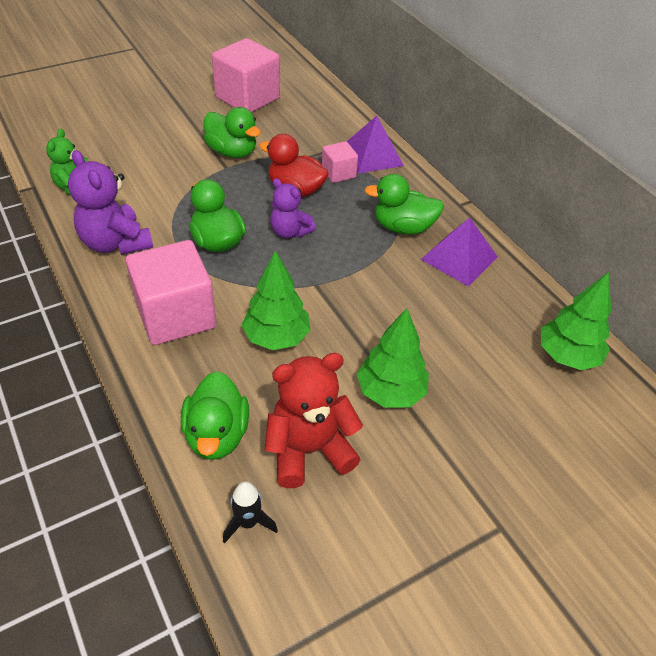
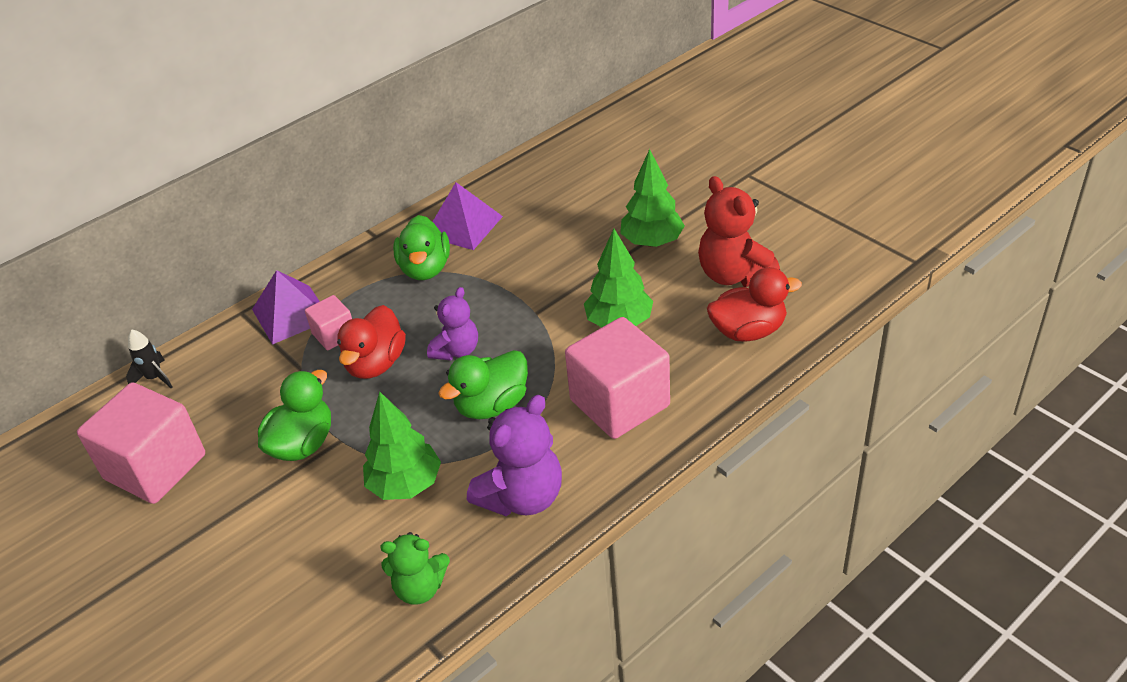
camera: 95 degrees left, 5 degrees down
green duck [181,371,249,460] -> red duck [707,267,802,342]
black rocket [223,482,278,544] -> black rocket moved to [126,330,172,388]
green tree [541,272,611,370] -> green tree moved to [363,392,441,500]

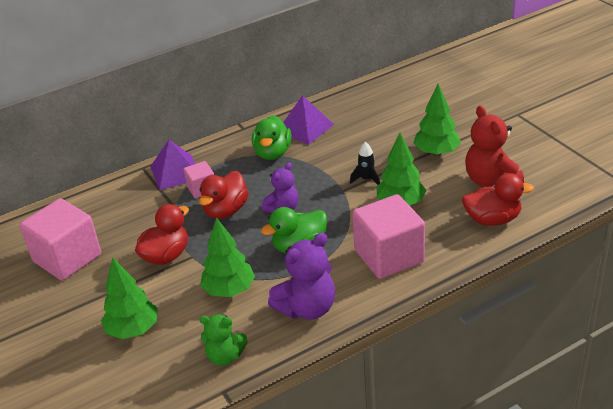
camera: 10 degrees right, 5 degrees down
black rocket [126,330,172,388] -> black rocket moved to [350,142,380,185]
green duck [258,370,331,461] -> red duck [135,204,189,265]
none -> green tree [101,257,158,339]

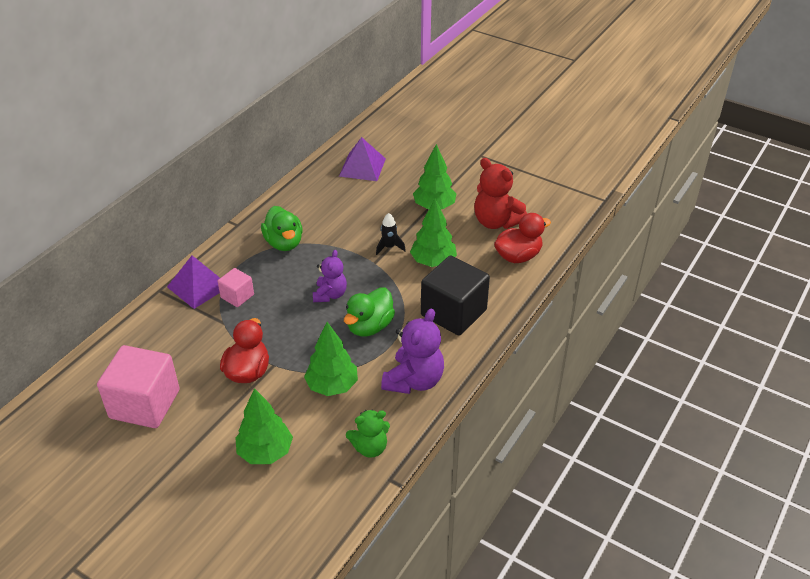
camera: 30 degrees left, 5 degrees up
red duck [199,171,249,219] -> none
purple pyramid [283,95,334,145] -> purple pyramid moved to [339,137,386,181]
pink cube [352,194,425,279] -> black cube [421,255,490,336]

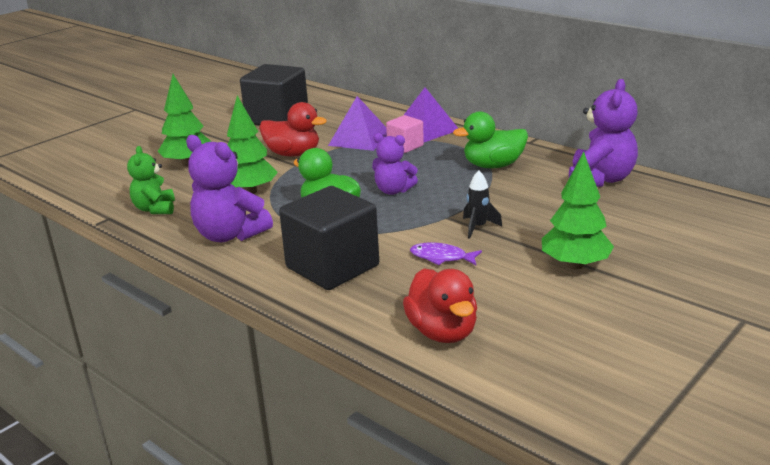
camera: 100 degrees right, 15 degrees down
pink cube [97,345,180,428] -> black cube [240,64,308,125]
purple pyramid [339,137,386,181] -> purple pyramid moved to [328,96,387,151]
green tree [410,198,457,267] -> purple fish [410,242,482,265]
red teddy bear [474,158,527,229] -> none
none -> purple teddy bear [569,79,638,187]

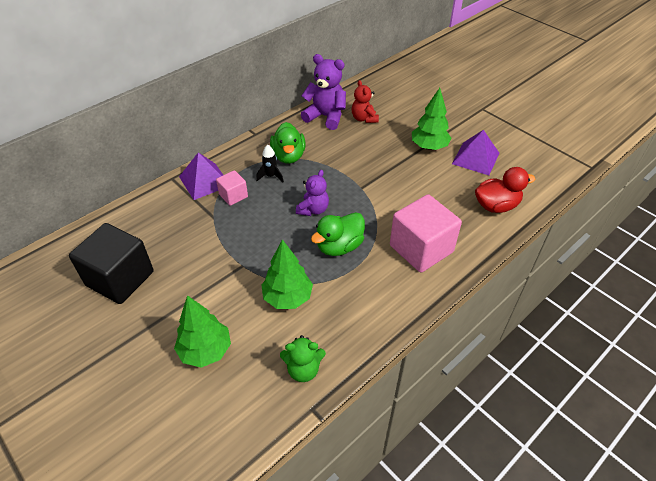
camera: 85 degrees left, 20 degrees up
purple teddy bear [186,135,273,242] -> none
red duck [259,102,327,157] -> none
black cube [279,186,379,290] -> pink cube [390,194,462,273]
purple pyramid [328,96,387,151] -> purple pyramid moved to [452,130,499,175]
purple fish [410,242,482,265] -> none
black rocket [463,170,502,239] -> black rocket moved to [256,145,284,182]
none -> red teddy bear [352,80,379,123]

